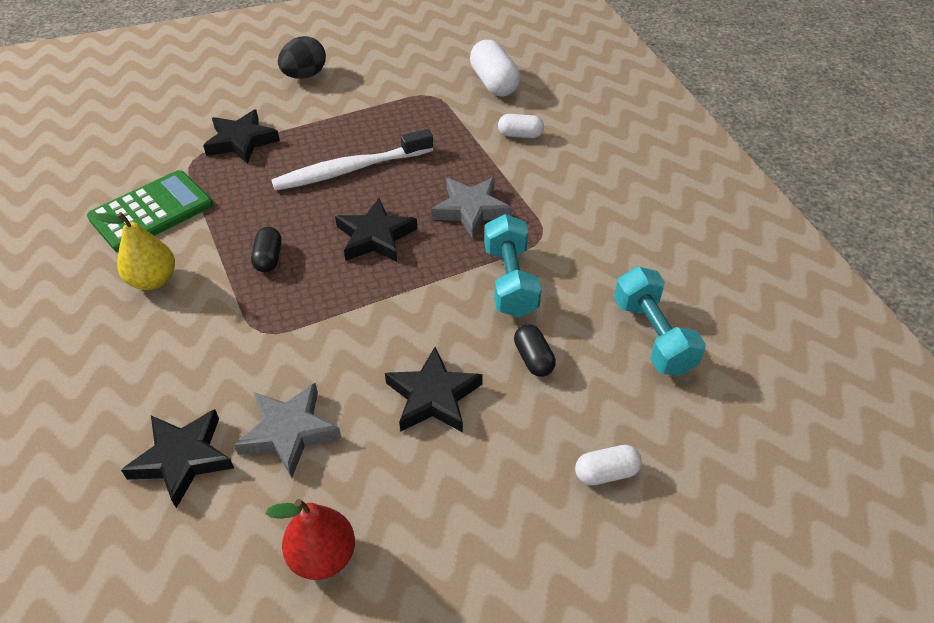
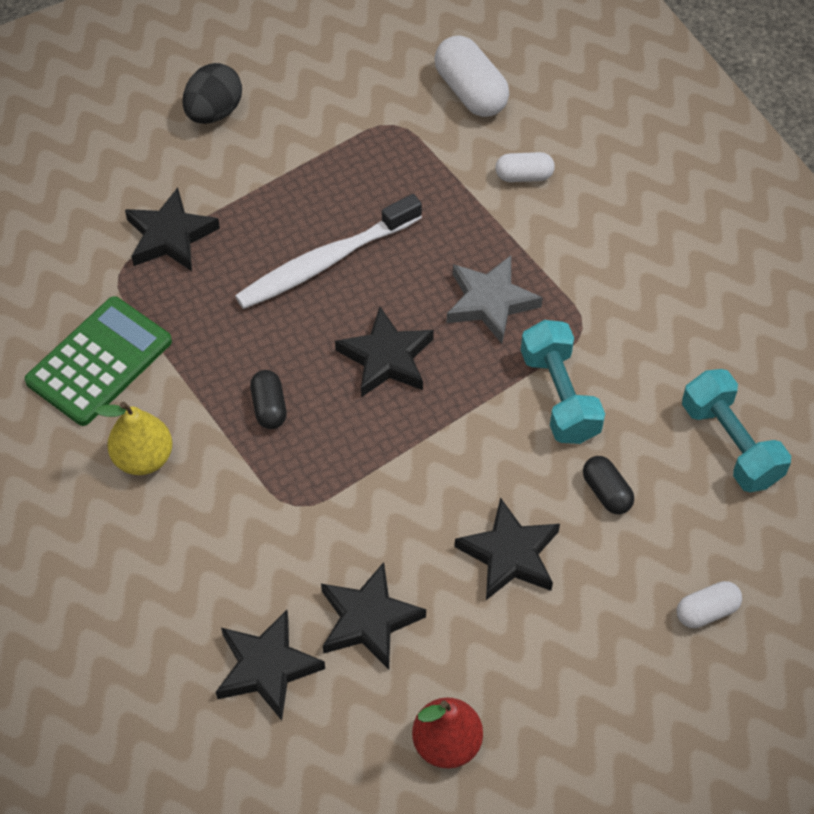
camera: 10 degrees left, 10 degrees up
grey star [234,383,341,478] -> black star [321,562,426,670]

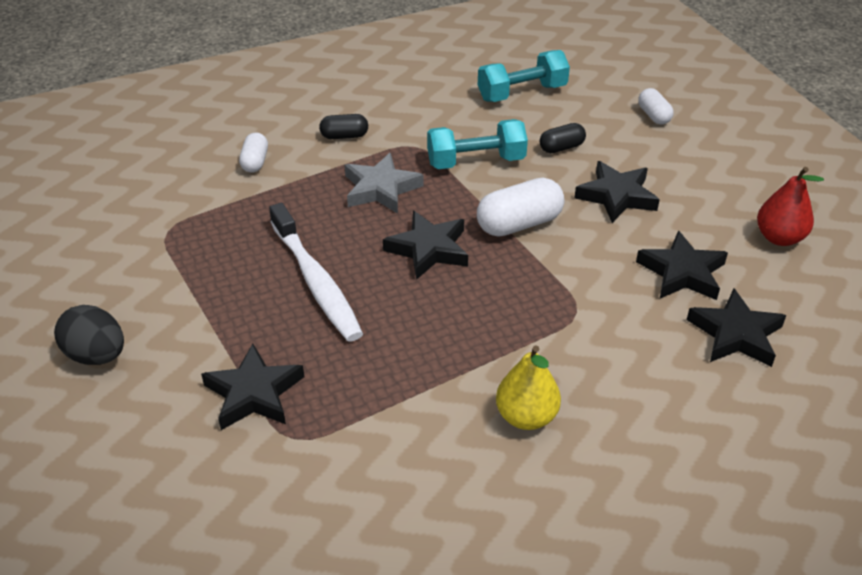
camera: 85 degrees left, 15 degrees down
green calculator [25,296,172,426] -> none
black capsule [250,370,287,429] -> black capsule moved to [319,114,368,139]
white capsule [434,36,509,117] -> white capsule moved to [477,178,564,237]

